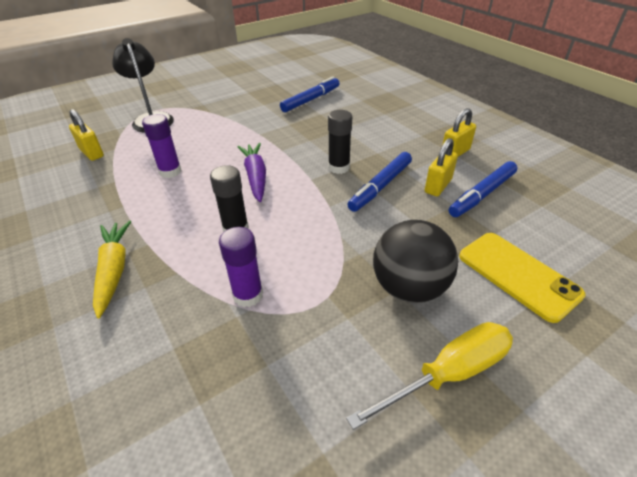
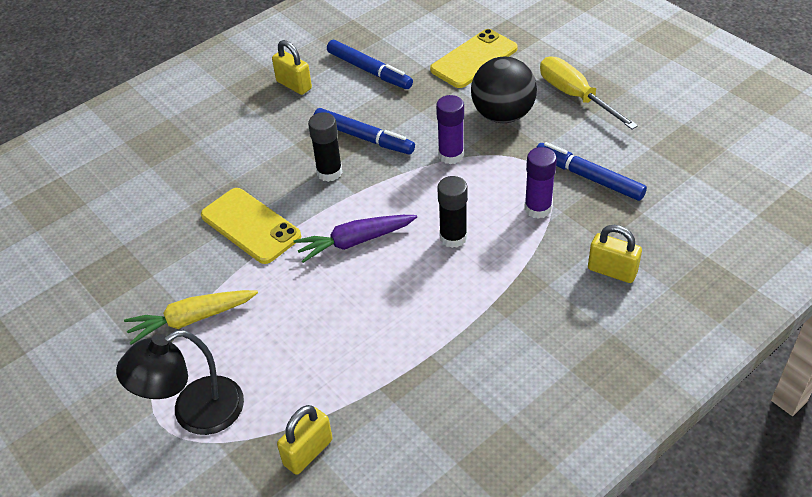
camera: 95 degrees left, 5 degrees up
yellow carrot [93,220,131,318] -> yellow carrot moved to [124,290,258,345]
purple glue stick [142,114,182,178] -> purple glue stick moved to [436,95,464,164]
blue marker [280,76,340,112] -> blue marker moved to [536,142,647,201]
yellow padlock [425,138,458,196] -> yellow padlock moved to [588,225,642,283]
none -> yellow phone [201,188,301,264]

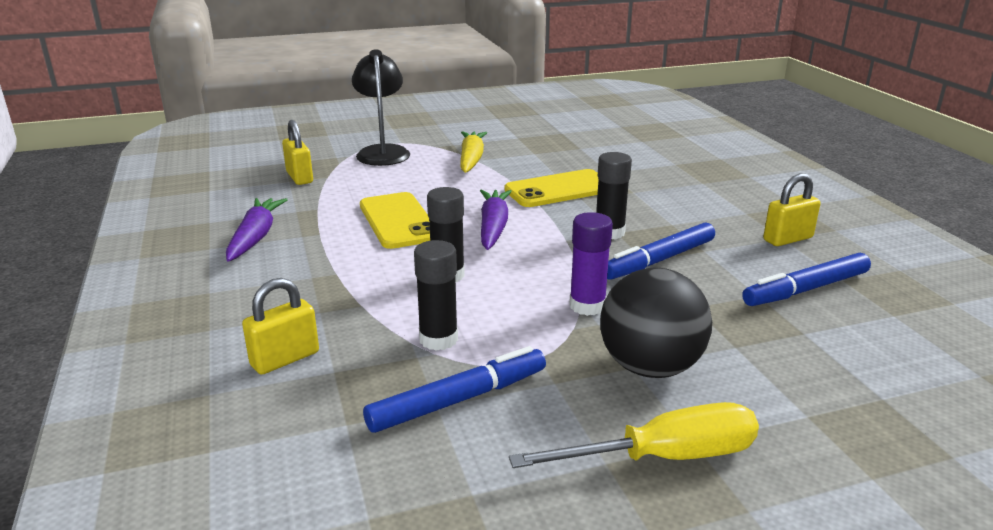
camera: 110 degrees right, 20 degrees down
yellow phone [430,29,518,88] -> yellow phone moved to [360,192,430,249]
purple glue stick [524,147,557,219] -> black glue stick [414,240,458,351]
none -> purple carrot [226,198,288,262]

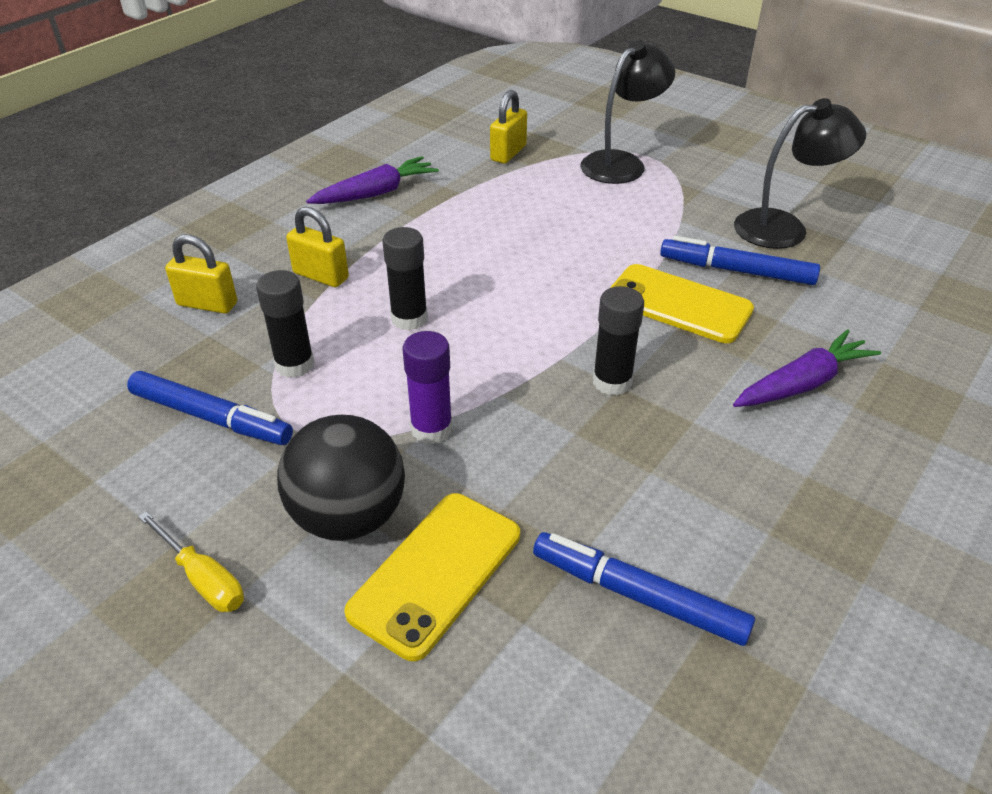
camera: 55 degrees right, 15 degrees up
yellow phone [360,192,430,249] -> yellow phone moved to [344,493,520,661]
yellow carrot [460,131,487,173] -> none
purple carrot [480,189,512,250] -> purple carrot moved to [733,329,881,407]
yellow screwdriver [509,402,759,468] -> yellow screwdriver [138,511,244,612], size x0.63
blue marker [607,222,715,280] -> blue marker moved to [660,236,820,285]
yellow padlock [763,173,821,246] -> yellow padlock moved to [286,207,349,287]
none -> black lamp [734,98,866,249]

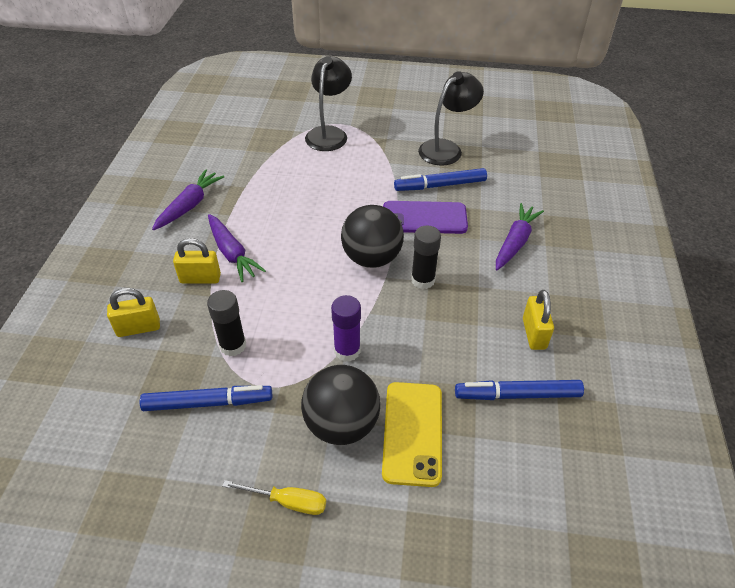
camera: 30 degrees left, 5 degrees up
black glue stick [382,227,428,331] -> none
yellow padlock [490,90,527,164] -> yellow padlock moved to [523,290,554,350]
yellow phone [610,264,754,343] -> purple phone [383,201,468,234]
none -> purple carrot [208,214,266,282]
none -> black ball [341,205,404,268]

